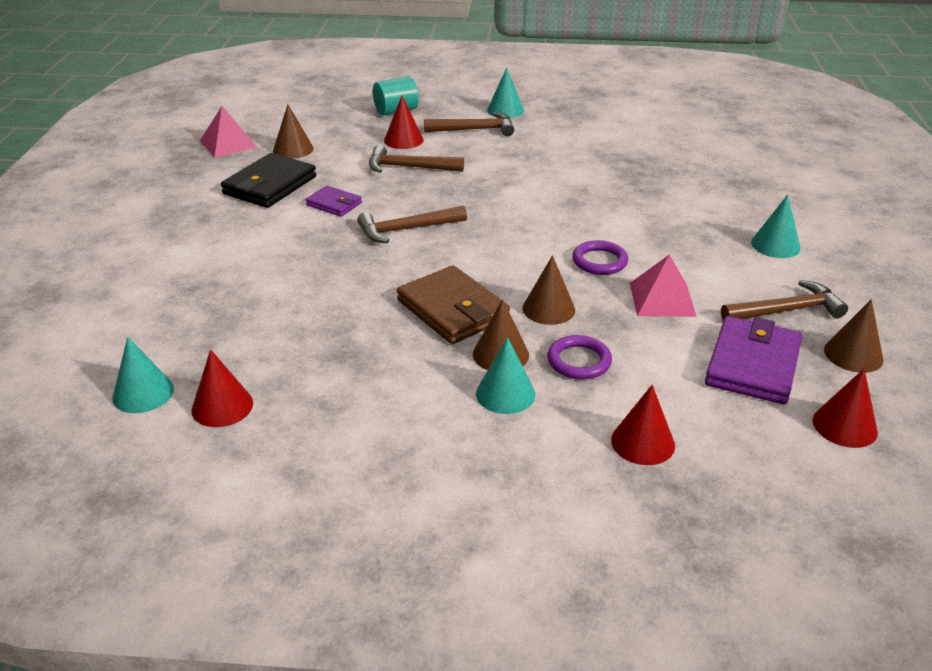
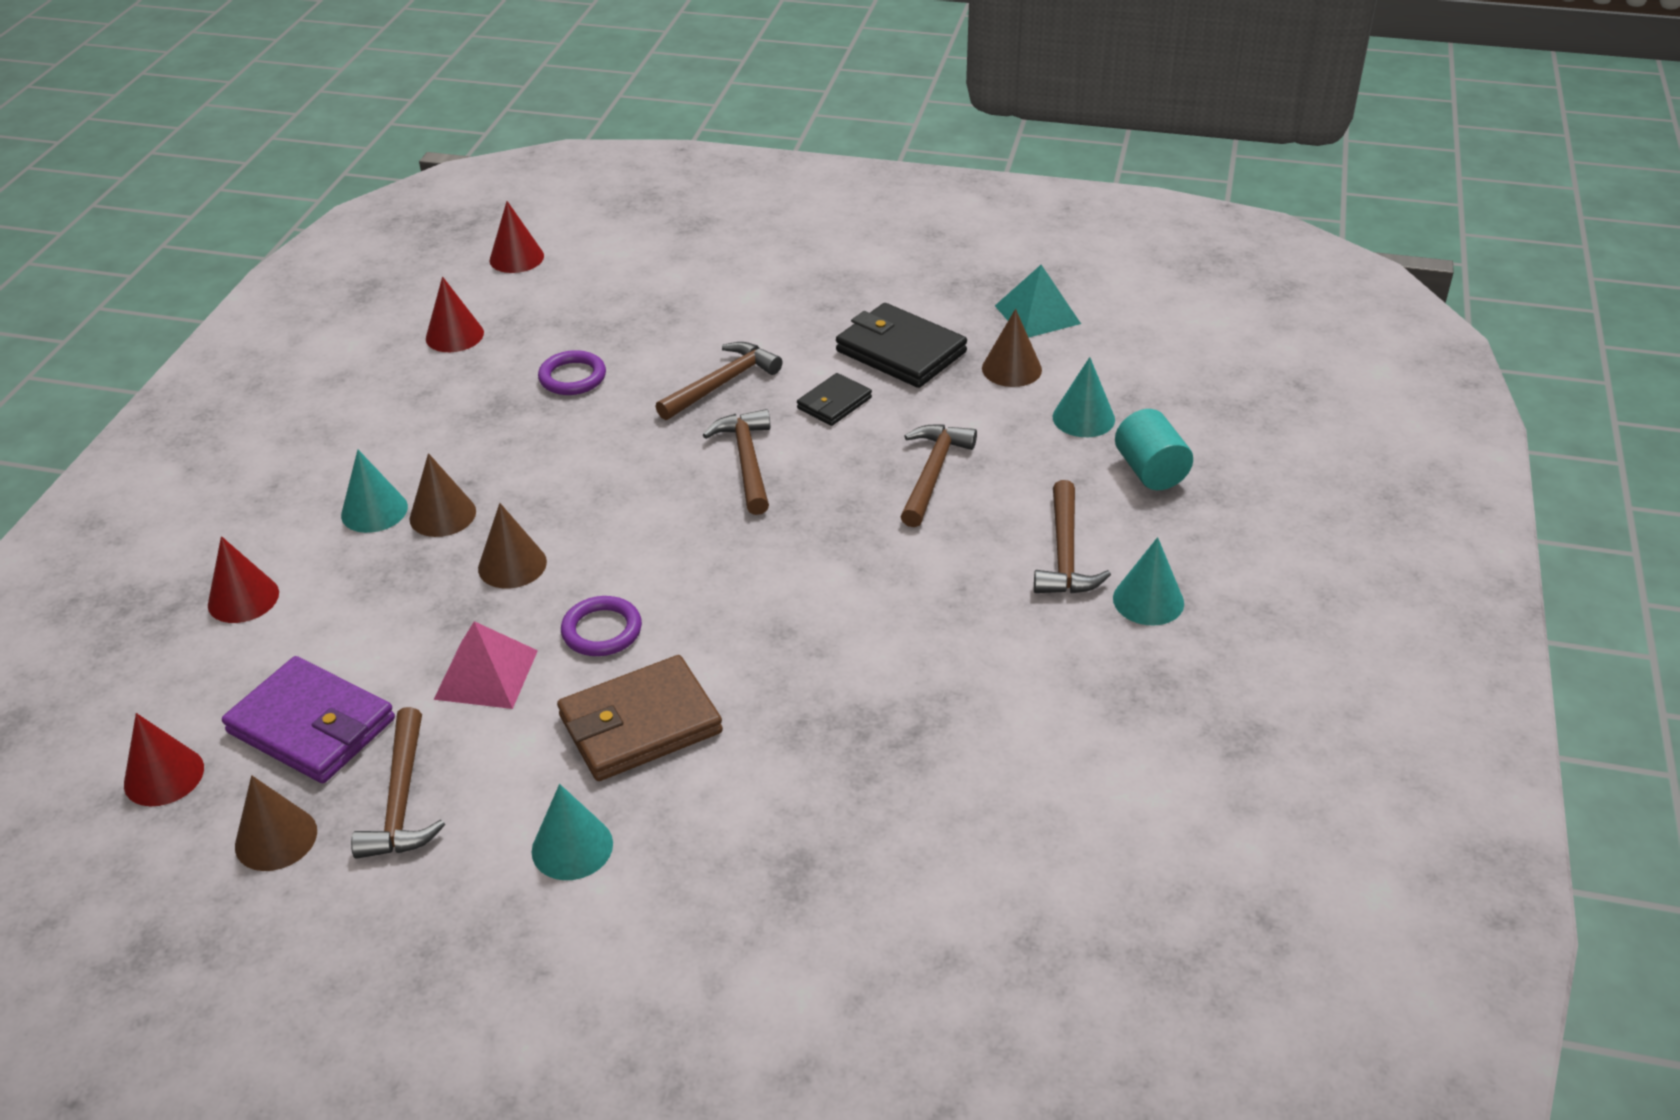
camera: 100 degrees right, 5 degrees up
turquoise cone [112,337,174,413] -> turquoise cone moved to [1053,357,1115,437]
pink pyramid [200,106,257,158] -> turquoise pyramid [995,265,1081,338]
purple wallet [306,186,362,217] -> black wallet [797,373,872,426]
red cone [384,96,424,149] -> red cone moved to [490,201,544,273]
brown wallet [397,265,510,344] -> brown wallet moved to [557,655,723,781]
purple ring [547,335,612,380] -> purple ring moved to [538,350,606,395]
none -> brown hammer [656,342,782,420]

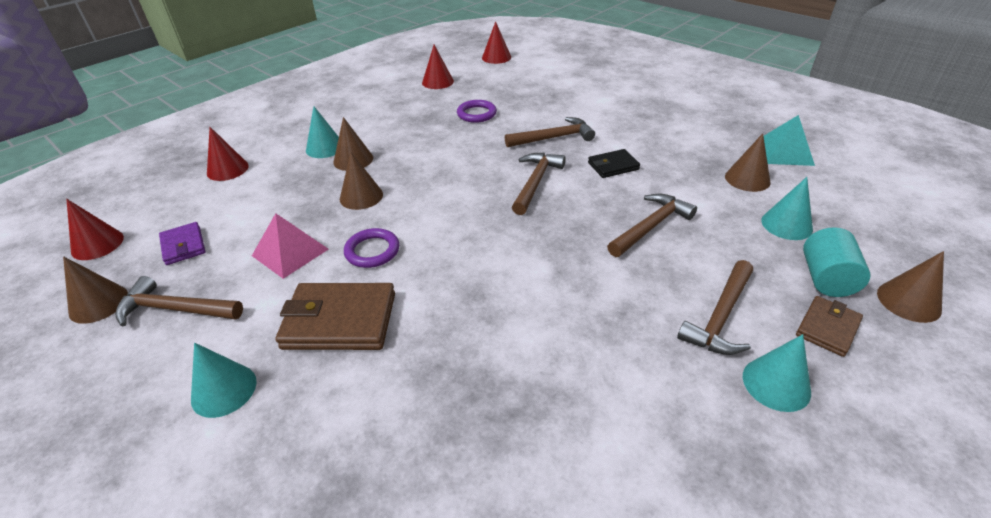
camera: 30 degrees right, 0 degrees up
purple wallet [222,656,395,783] -> purple wallet [159,222,205,265], size x0.56
brown hammer [351,707,445,859] -> brown hammer turned 75 degrees clockwise [116,276,243,326]
black wallet [836,303,967,388] -> none
none -> brown wallet [796,296,863,357]
none -> brown cone [877,251,944,323]

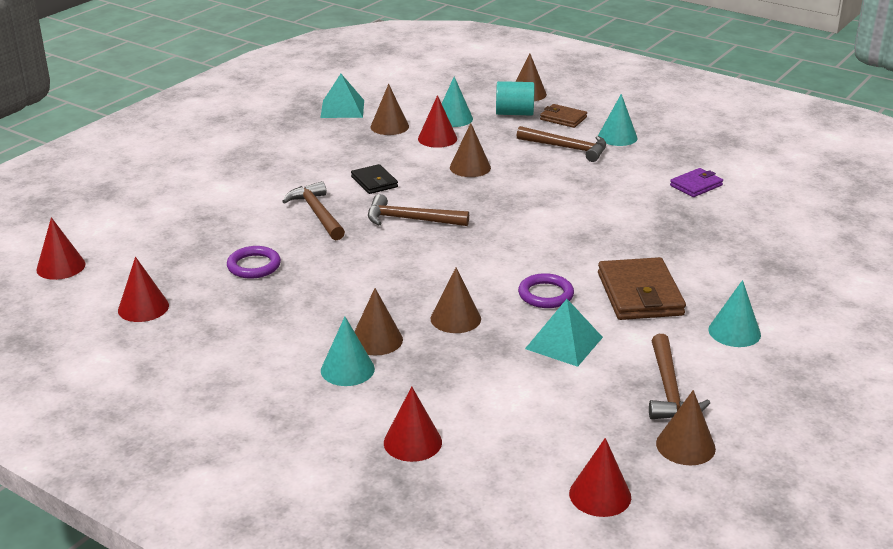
camera: 100 degrees left, 10 degrees down
purple wallet [159,222,205,265] -> purple wallet moved to [670,168,723,197]
pink pyramid [252,213,329,279] -> turquoise pyramid [525,299,603,367]
brown hammer [607,194,697,257] -> brown cone [450,123,491,177]
none -> red cone [418,95,457,148]

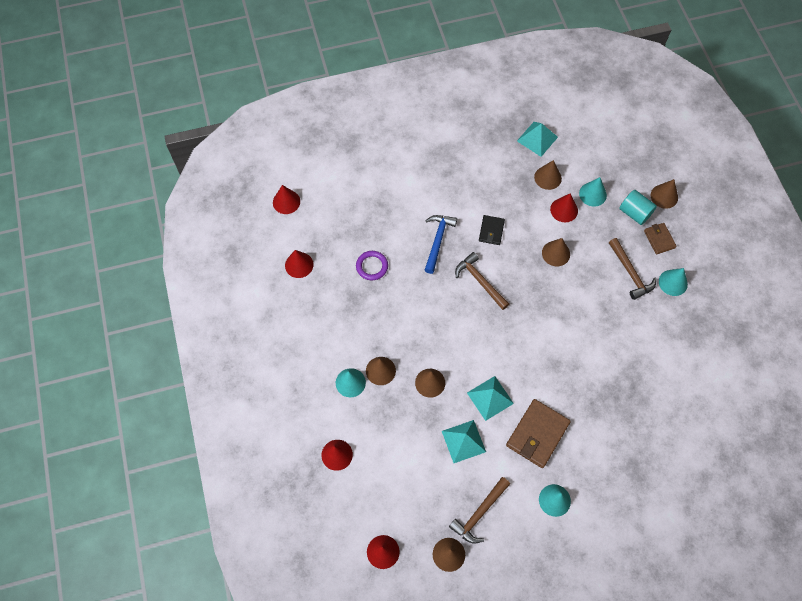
camera: 40 degrees right, 35 degrees up
brown hammer [282,181,345,240] -> blue hammer [425,215,457,274]
purple ring [518,273,574,308] -> turquoise pyramid [467,376,514,421]
purple wallet [670,168,723,197] -> none

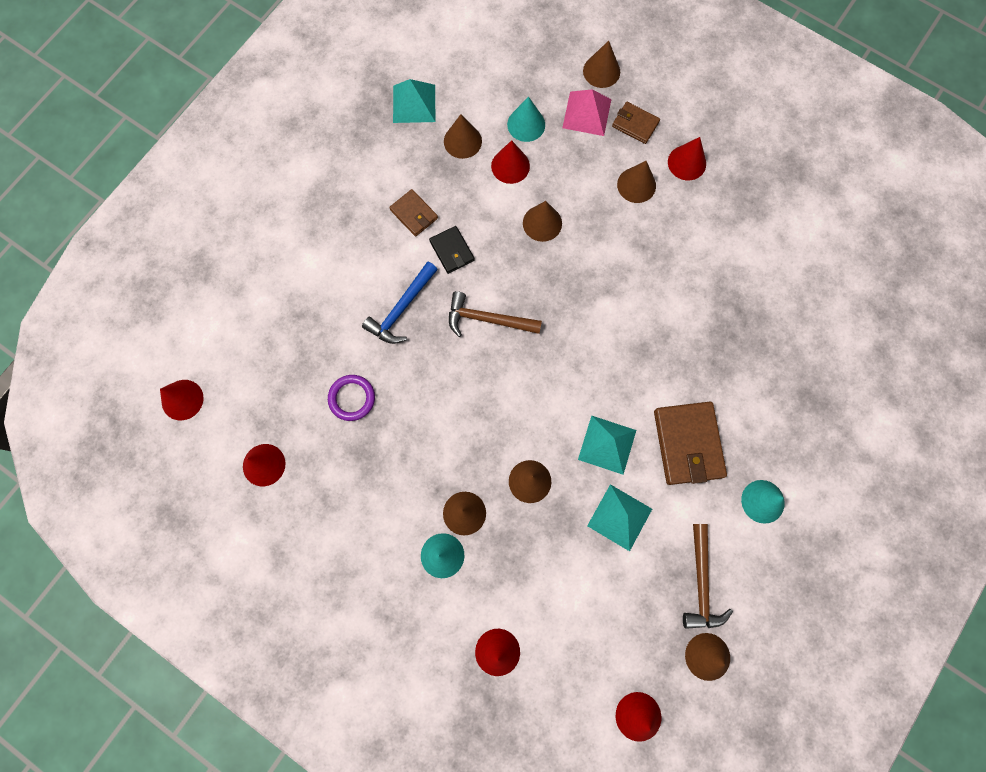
camera: 40 degrees left, 10 degrees up
blue hammer [425,215,457,274] -> blue hammer turned 120 degrees counterclockwise [362,261,438,344]
brown hammer [609,238,656,300] -> brown cone [617,161,656,203]
turquoise cylinder [619,190,657,225] -> pink pyramid [562,90,612,136]
turquoise cone [659,268,688,296] -> red cone [668,137,706,180]
none -> brown wallet [389,189,438,237]

